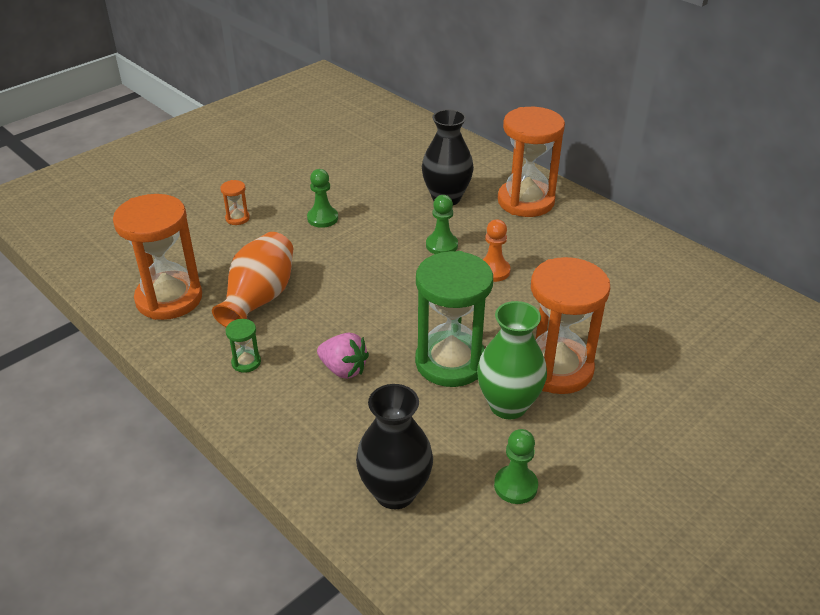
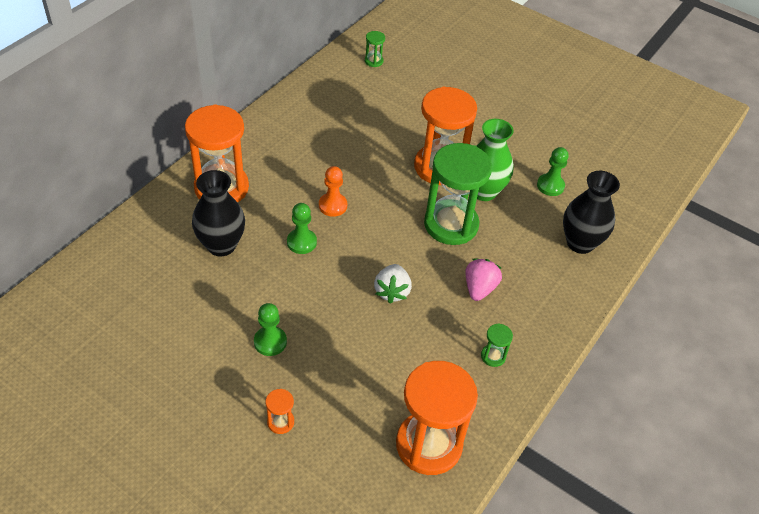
camera: 105 degrees left, 10 degrees up
orange vase [212,232,293,327] -> none
none -> green hourglass [365,31,385,67]
none -> white strawberry [374,264,412,304]

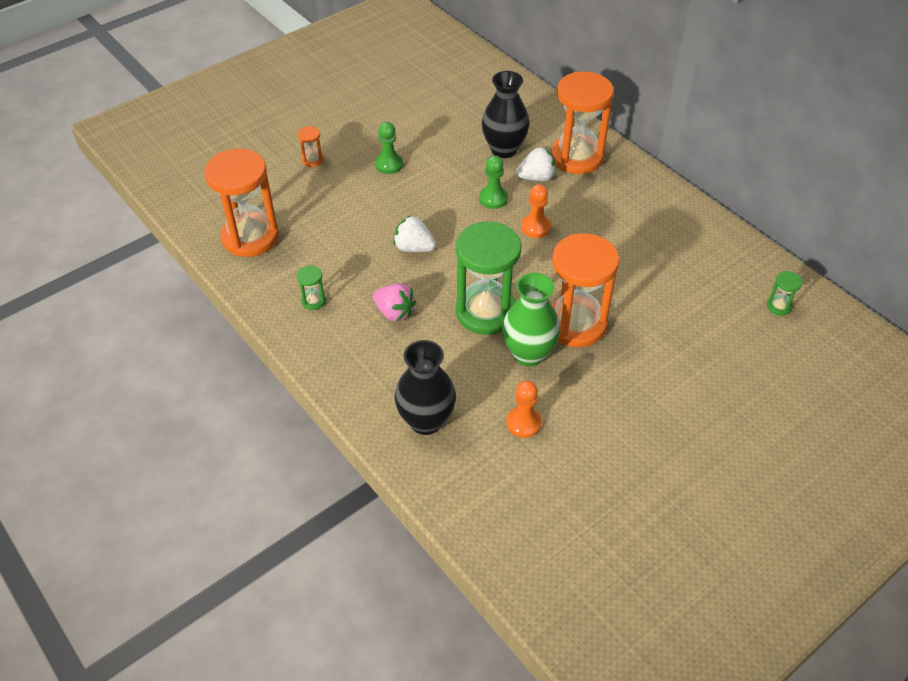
camera: 110 degrees right, 0 degrees up
green pawn [537,147,569,196] -> orange pawn [506,381,542,438]
none -> white strawberry [516,147,556,181]

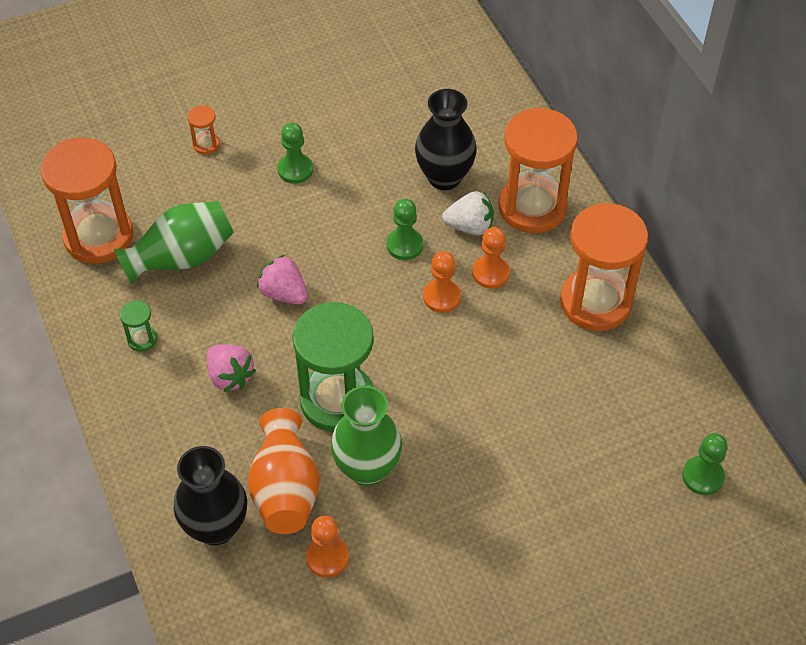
camera: 15 degrees right, 5 degrees up
white strawberry [393,215,436,252] -> pink strawberry [257,255,307,304]
orange hourglass [551,233,619,347] -> orange hourglass moved to [560,203,648,331]
green hourglass [767,271,802,316] -> green pawn [682,433,728,495]
none -> green vase [114,201,234,284]
none -> orange vase [247,408,320,534]
none -> orange pawn [472,227,510,289]

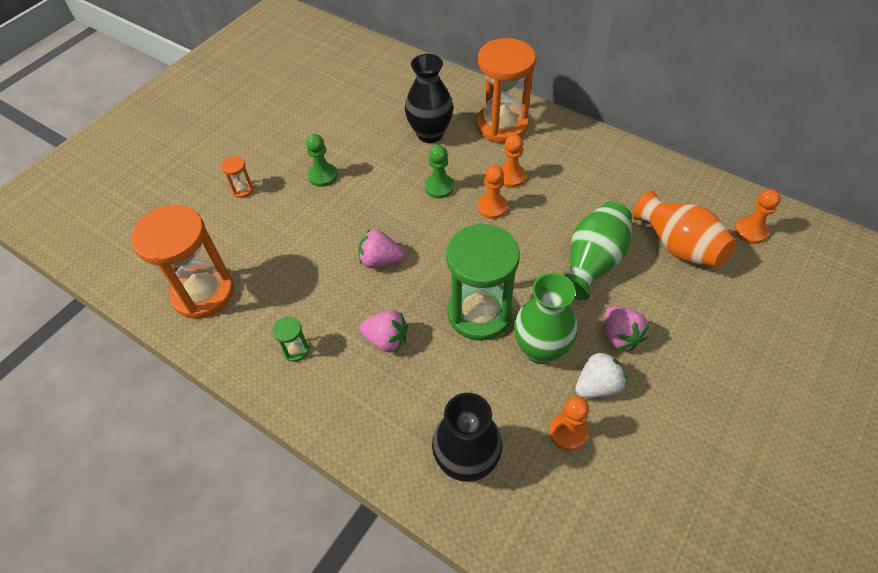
camera: 30 degrees left, 0 degrees up
green vase [114,201,234,284] -> green vase moved to [564,201,632,300]
orange vase [247,408,320,534] -> orange vase moved to [633,190,736,267]
white strawberry [442,191,494,235] -> white strawberry moved to [575,350,626,398]
orange hourglass [560,203,648,331] -> none
green pawn [682,433,728,495] -> orange pawn [734,189,781,244]
none -> pink strawberry [605,306,650,351]

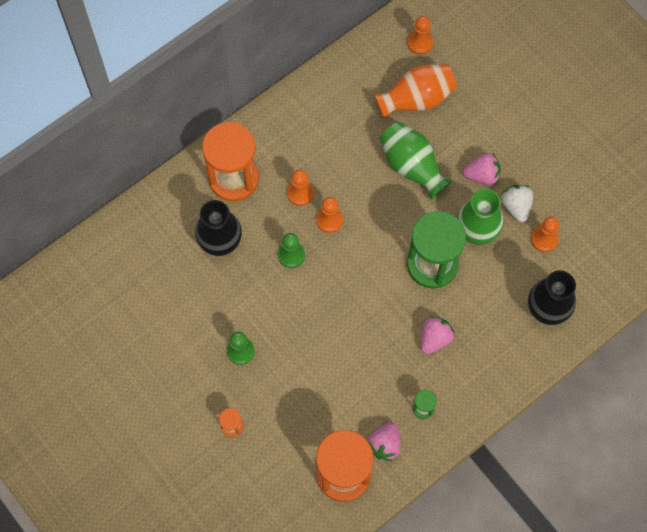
camera: 75 degrees left, 15 degrees up
pink strawberry [359,229,404,268] -> pink strawberry moved to [367,422,400,461]

